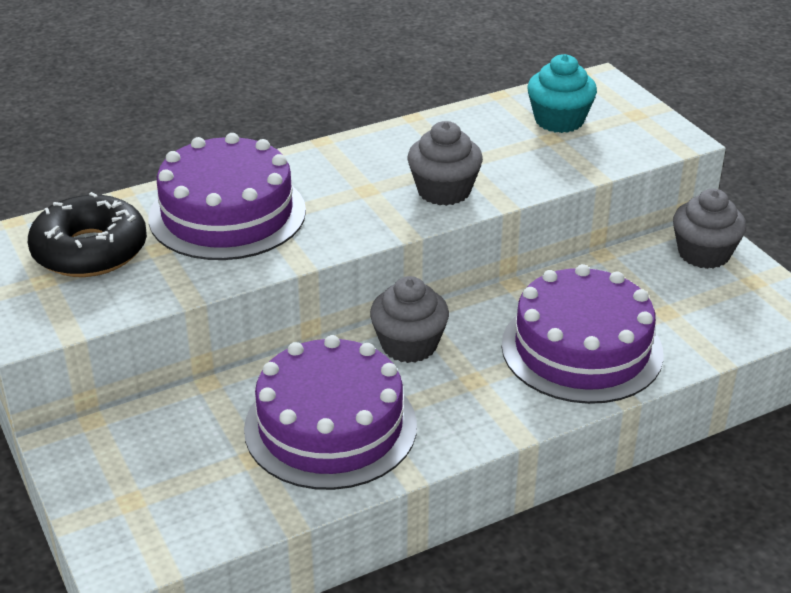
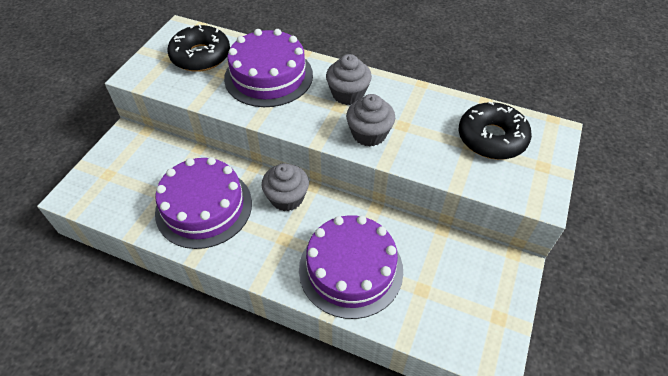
camera: 50 degrees right, 15 degrees up
turquoise cupcake [528,54,597,133] -> black donut [459,101,532,160]
grey cupcake [673,189,746,269] -> grey cupcake moved to [326,54,372,105]

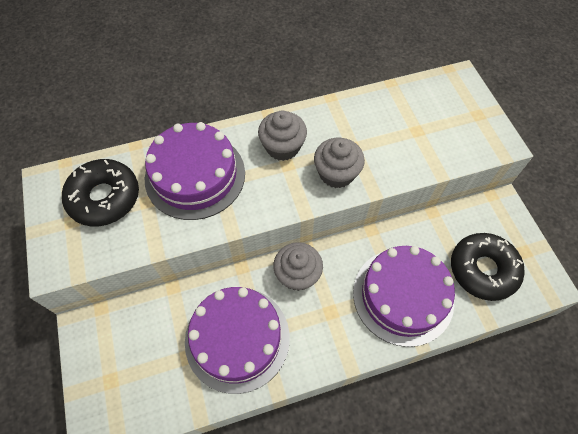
camera: 40 degrees left, 10 degrees up
black donut [459,101,532,160] -> black donut moved to [451,233,525,301]

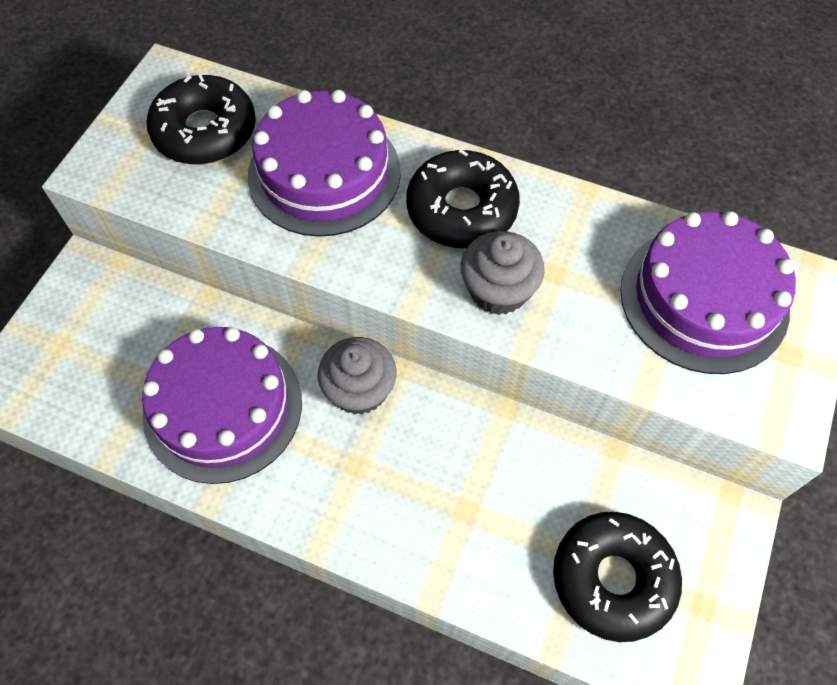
camera: 40 degrees right, 0 degrees up
grey cupcake [258,111,307,161] -> black donut [406,149,520,248]
purple cake [353,246,455,347] -> purple cake moved to [620,211,796,374]

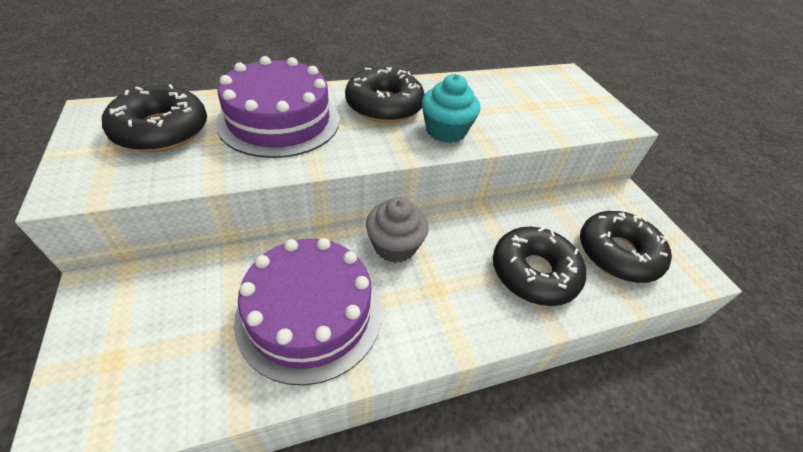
camera: 45 degrees left, 15 degrees down
grey cupcake [461,231,545,315] -> turquoise cupcake [422,74,480,143]
purple cake [620,211,796,374] -> none
none -> black donut [493,227,586,306]

